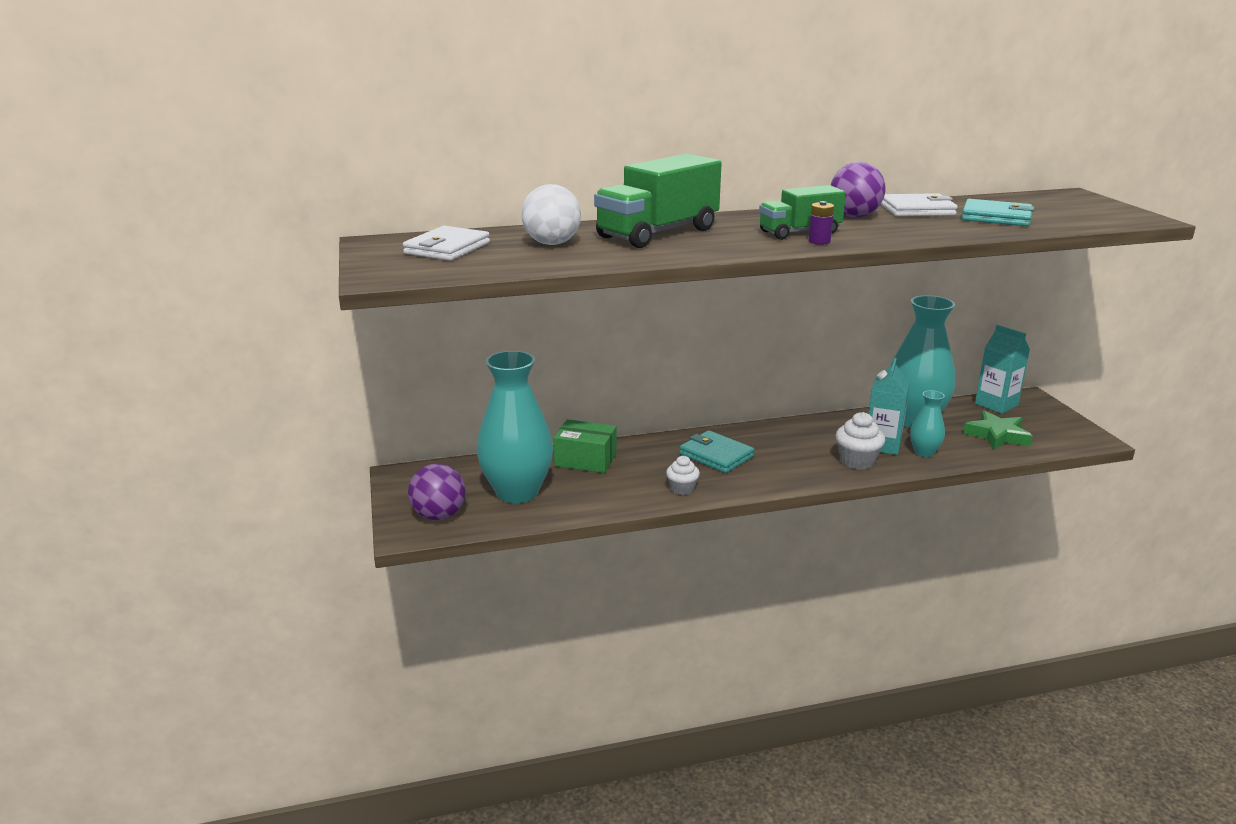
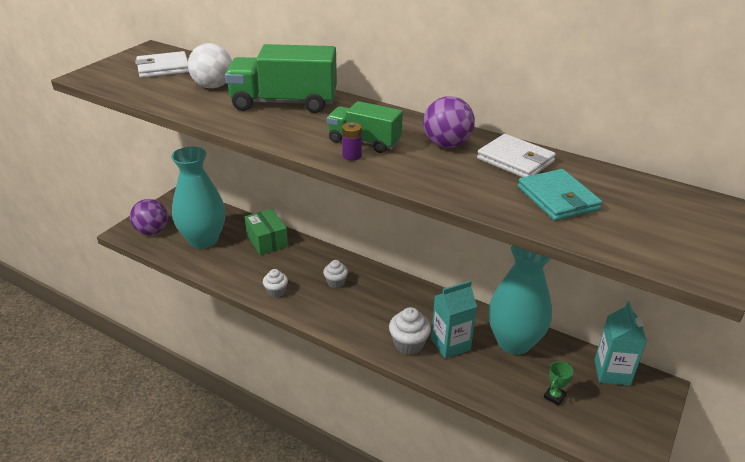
camera: 45 degrees right, 10 degrees up
turquoise wallet [680,430,755,473] -> white cupcake [323,260,348,288]
turquoise vase [910,390,945,457] -> none
green star [963,410,1033,450] -> green trophy [544,361,574,406]

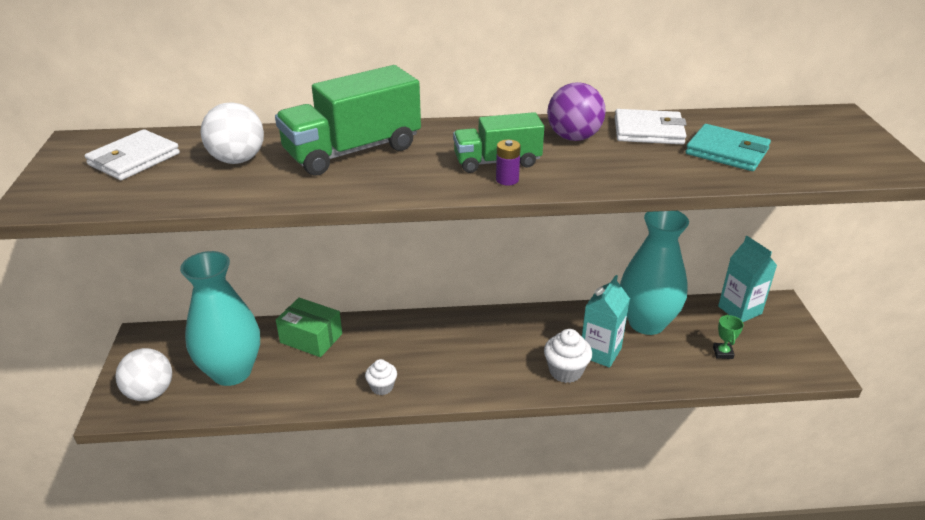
camera: 35 degrees left, 0 degrees up
purple ball [130,199,168,235] -> white ball [115,348,172,401]
white cupcake [323,260,348,288] -> none

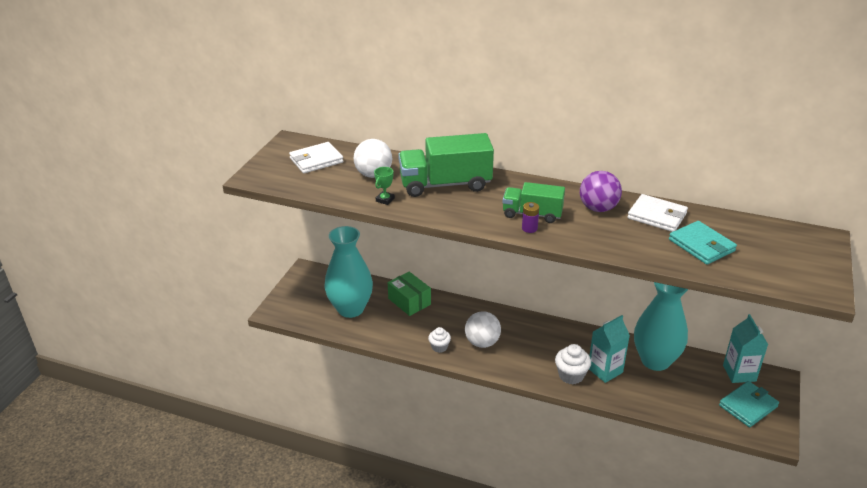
camera: 25 degrees right, 0 degrees up
white ball [115,348,172,401] -> white ball moved to [465,311,501,348]
green trophy [713,315,744,359] -> green trophy moved to [374,167,395,205]
none -> turquoise wallet [719,381,779,427]

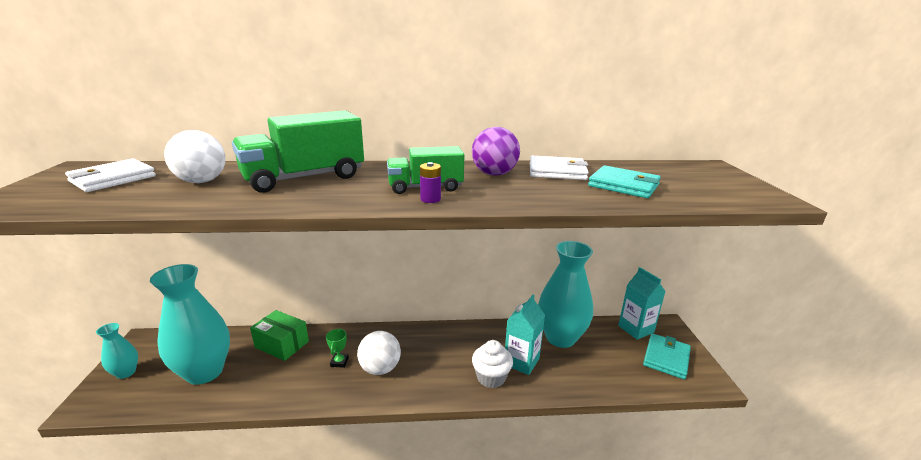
camera: 25 degrees left, 10 degrees down
green trophy [374,167,395,205] -> green trophy moved to [326,328,349,368]
white cupcake [428,327,451,353] -> none
none -> turquoise vase [96,323,138,379]

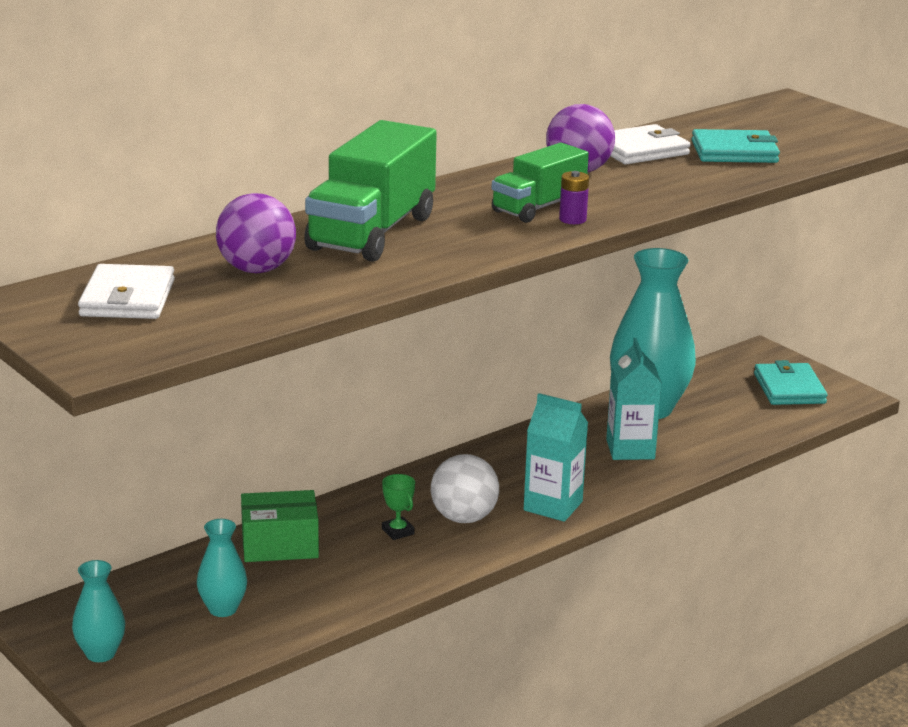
camera: 35 degrees left, 0 degrees up
turquoise vase [150,264,230,385] -> turquoise vase [197,519,247,617], size x0.48
white ball [164,130,225,183] -> purple ball [216,193,296,273]
white cupcake [472,340,513,388] -> none
turquoise carton [618,267,666,340] -> turquoise carton moved to [524,393,588,522]

